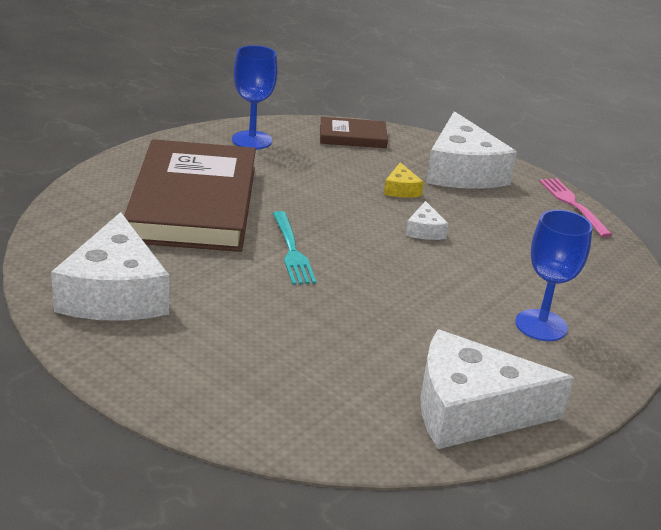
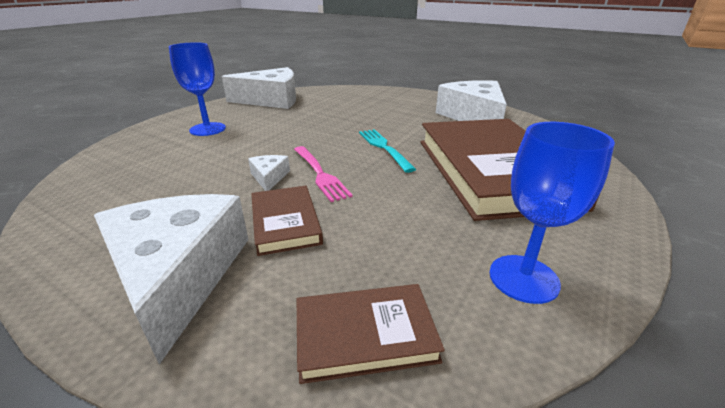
camera: 175 degrees right, 0 degrees up
yellow cheese [384,162,424,198] -> brown book [251,186,323,256]
pink fork [539,178,613,237] -> pink fork moved to [294,146,353,202]

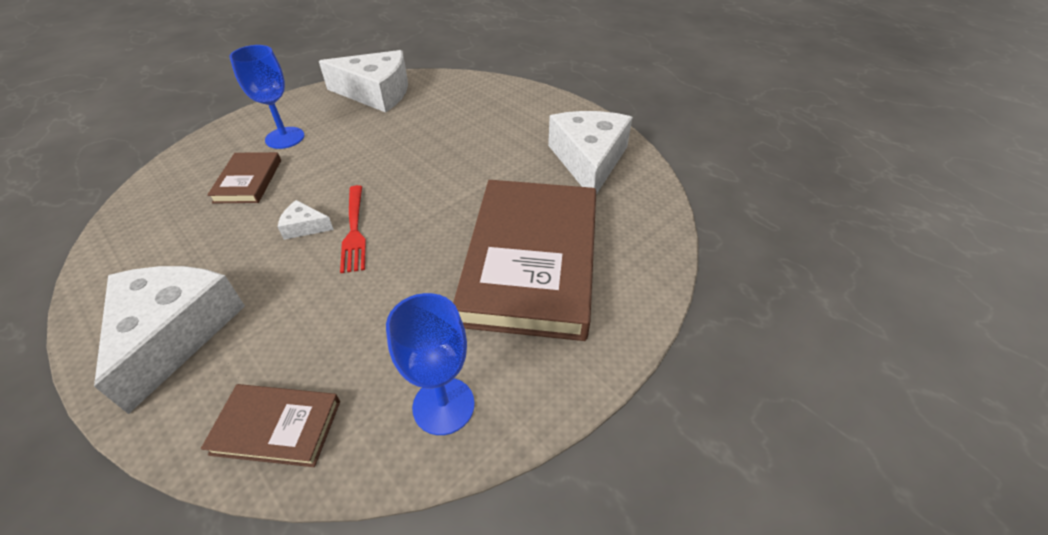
camera: 15 degrees right, 15 degrees up
white cheese [248,155,290,191] -> white cheese turned 90 degrees counterclockwise [278,200,334,240]
brown book [251,186,323,256] -> brown book moved to [207,152,281,203]
pink fork [294,146,353,202] -> red fork [340,185,366,273]
turquoise fork [359,129,416,173] -> none

